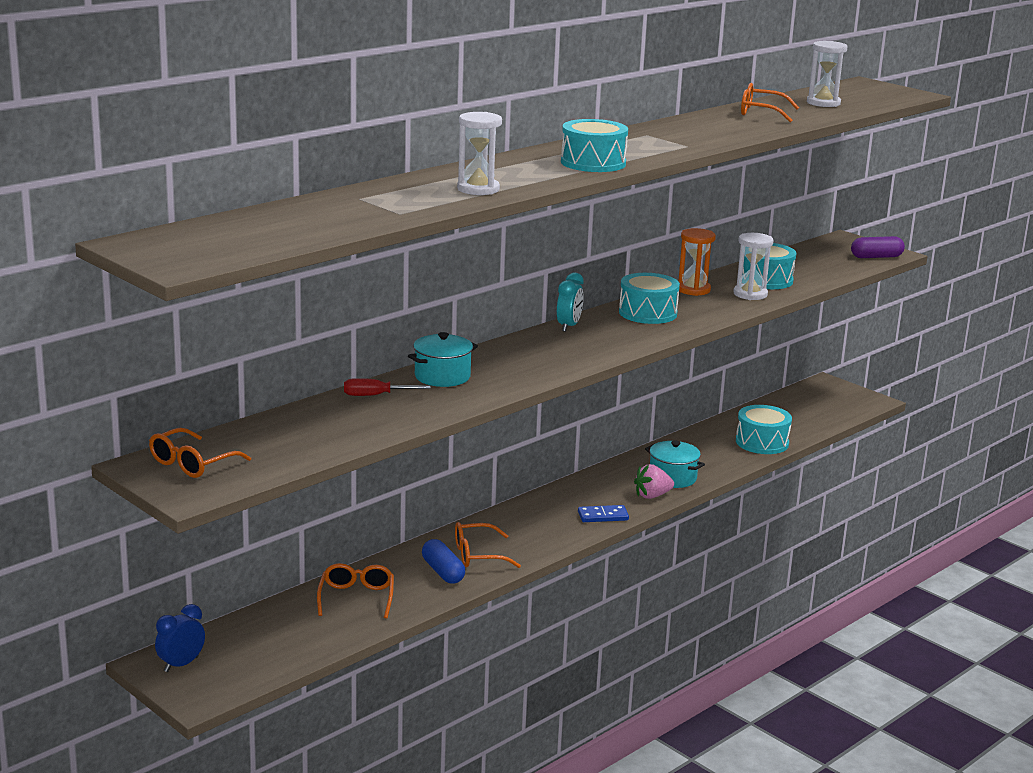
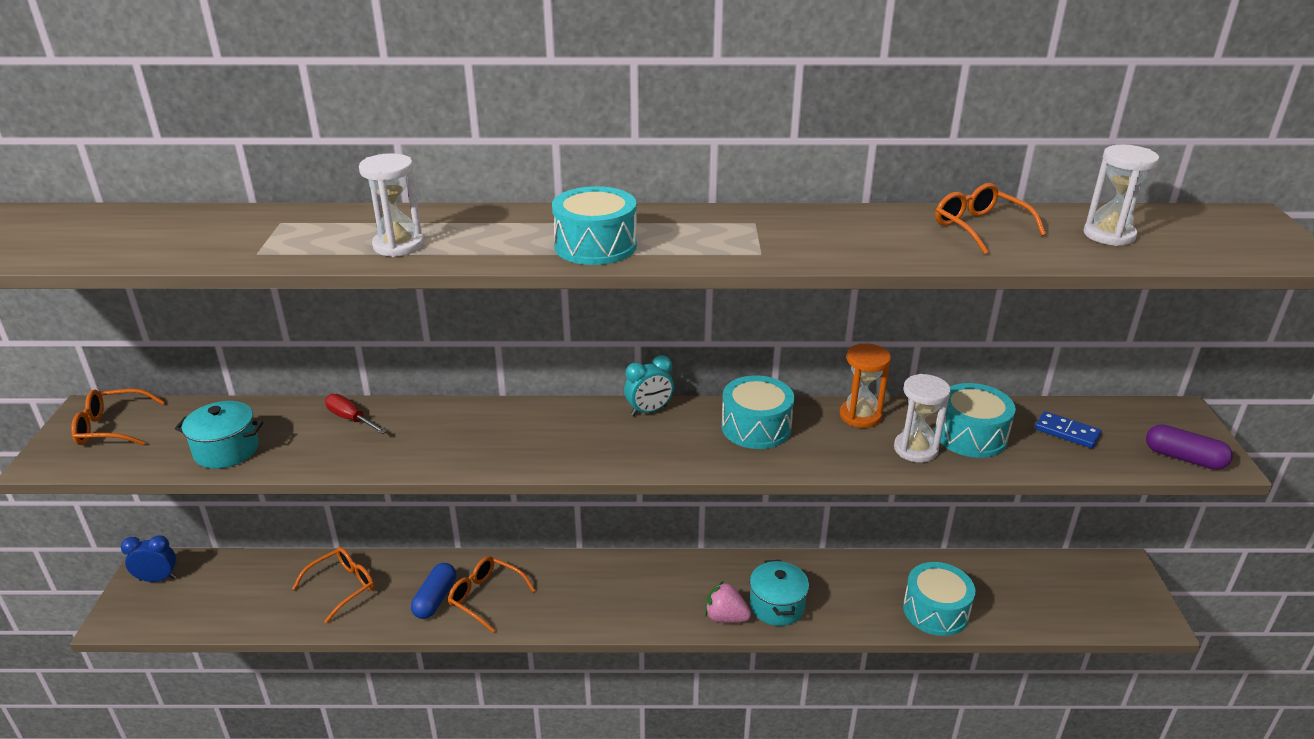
camera: 45 degrees right, 10 degrees up
turquoise pot [408,332,478,387] -> turquoise pot moved to [175,401,263,469]
blue domino [578,505,629,522] -> blue domino moved to [1035,411,1101,448]

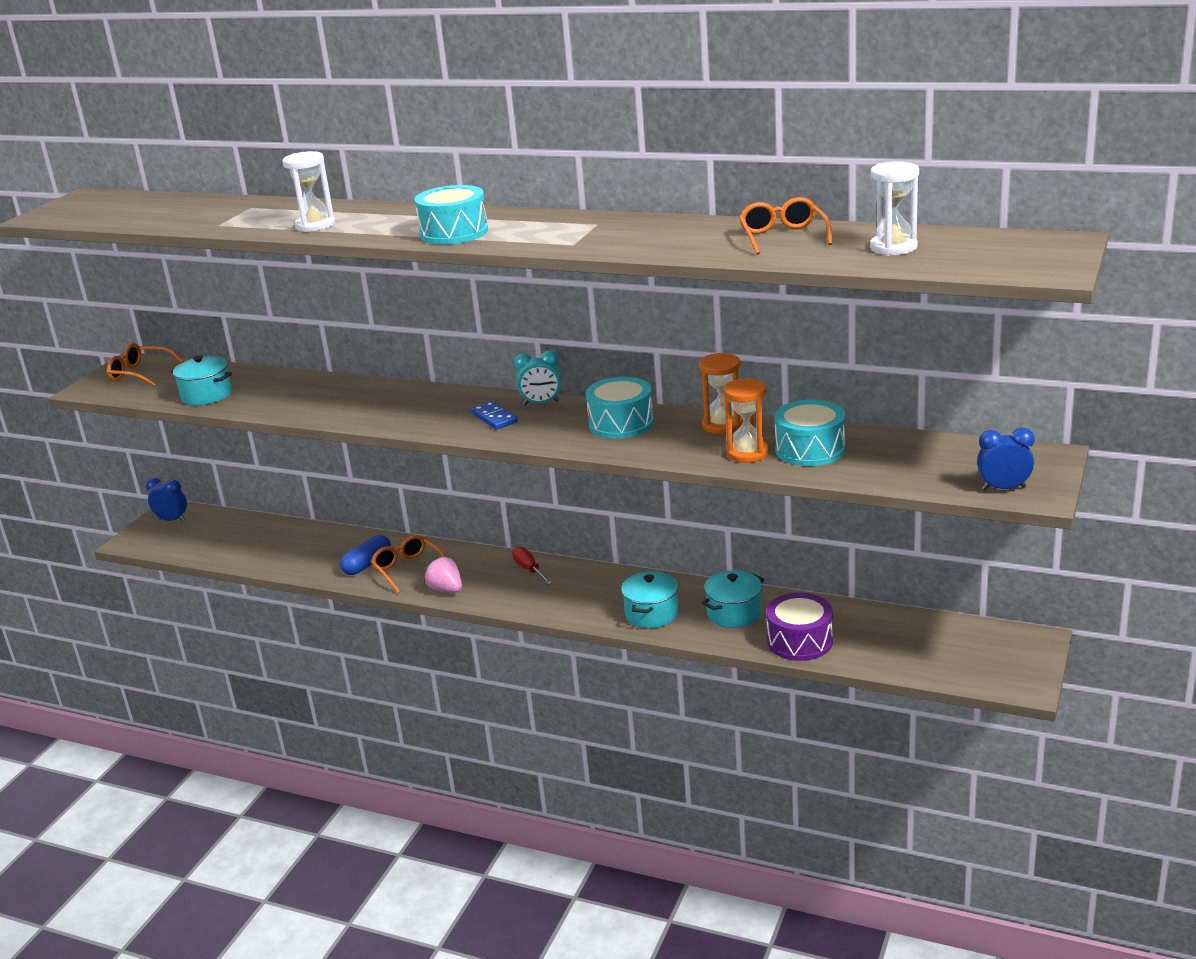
camera: 25 degrees right, 5 degrees down
orange glasses [292,547,374,623] -> none
red screwdriver [325,394,387,434] -> red screwdriver moved to [512,546,552,585]
pink strawberry [705,581,751,623] -> pink strawberry moved to [424,556,462,593]
white hourglass [894,374,951,463] -> orange hourglass [723,378,769,463]
turquoise drum [903,562,975,636] -> purple drum [766,593,833,661]
blue domino [1035,411,1101,448] -> blue domino moved to [471,401,518,430]
purple capsule [1146,424,1233,470] -> blue clock [977,428,1035,490]
none -> turquoise pot [702,570,764,628]

